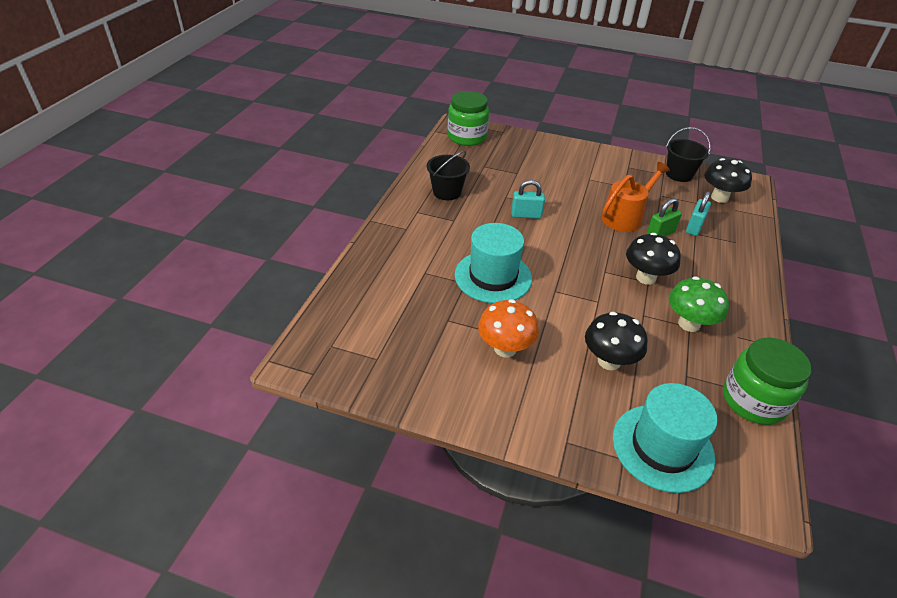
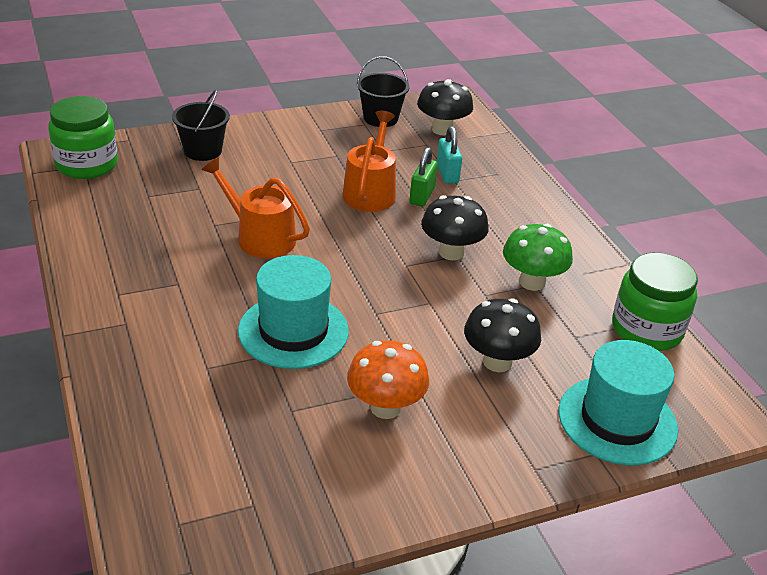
camera: 40 degrees left, 5 degrees down
black bucket [427,151,470,200] -> black bucket moved to [172,90,230,161]
turquoise padlock [511,180,545,219] -> orange watering can [201,157,310,258]

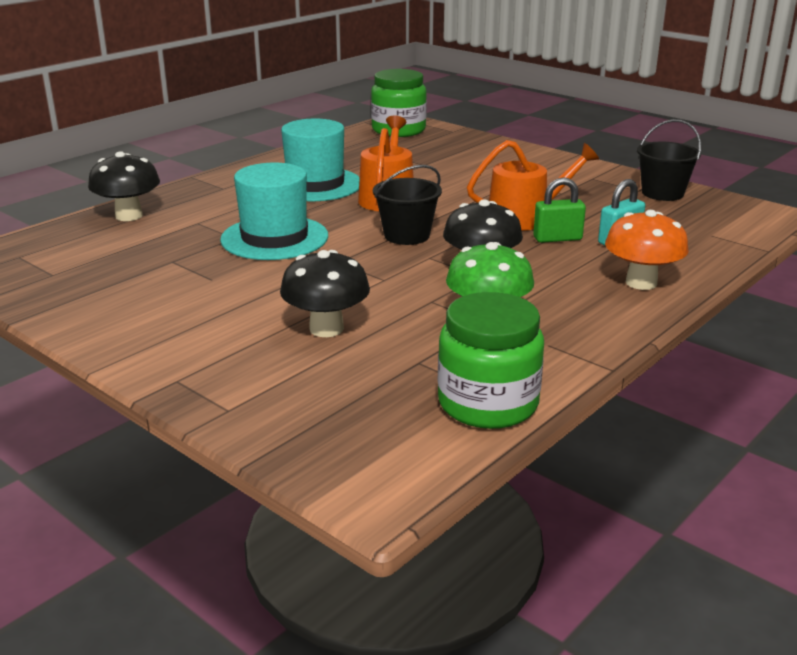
camera: 65 degrees right, 10 degrees down
black bucket [172,90,230,161] -> black bucket moved to [373,165,442,245]
orange mushroom [347,340,429,419] -> orange mushroom moved to [605,210,689,290]
black mushroom [417,79,473,135] -> black mushroom moved to [88,151,160,221]
turquoise hat [559,340,678,465] -> turquoise hat moved to [281,119,360,201]

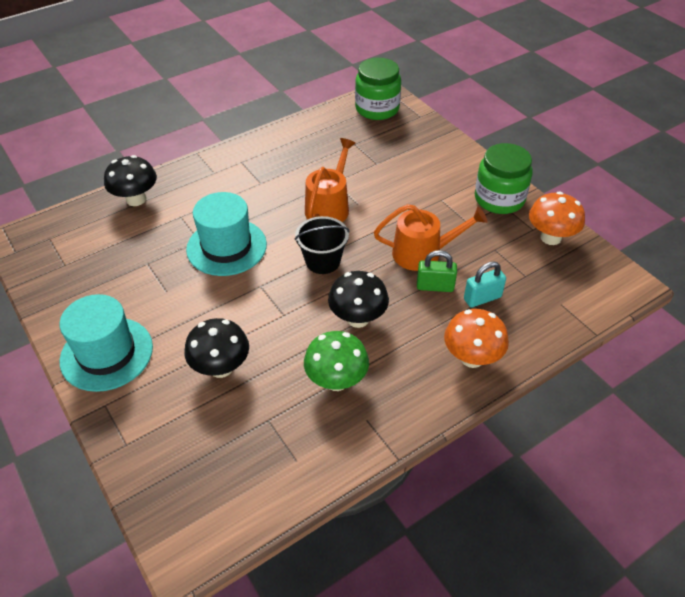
camera: 15 degrees right, 20 degrees up
turquoise hat [281,119,360,201] -> turquoise hat moved to [59,294,153,392]
green jar [438,292,544,429] -> green jar moved to [475,143,532,214]
black bucket [637,119,701,201] -> orange mushroom [529,192,585,245]

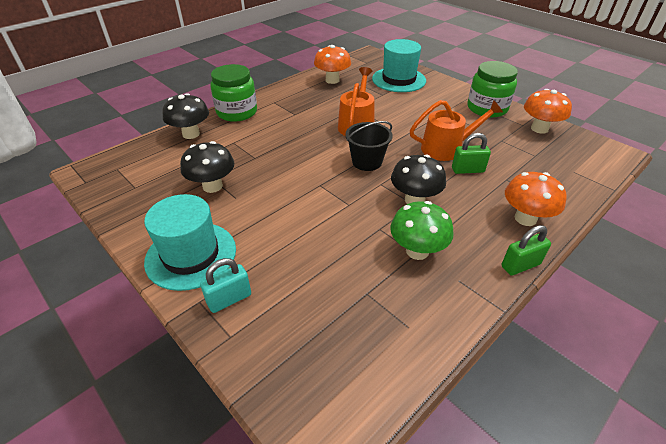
camera: 10 degrees left, 5 degrees down
black mushroom [184,318,249,378] -> black mushroom moved to [180,141,234,193]
turquoise hat [186,192,267,276] -> turquoise hat moved to [372,39,426,92]
green jar [355,58,401,120] -> green jar moved to [211,64,257,122]
turquoise padlock [464,261,506,308] -> turquoise padlock moved to [200,258,251,313]
none -> orange mushroom [314,45,351,84]
none -> green padlock [502,225,551,276]

